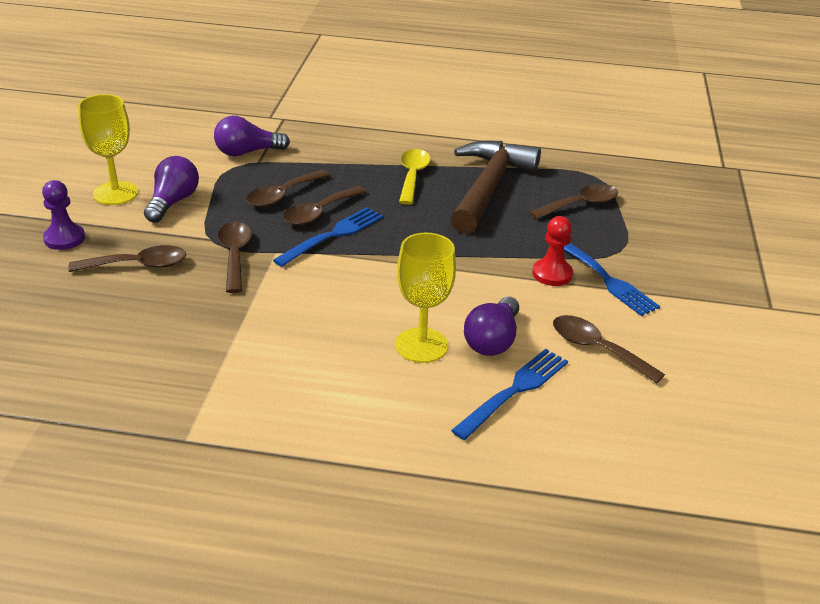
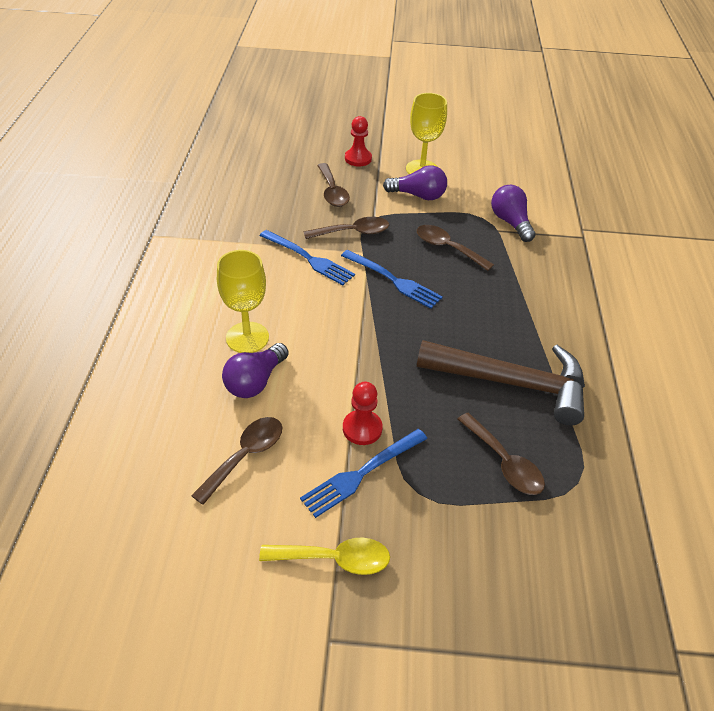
camera: 85 degrees right, 10 degrees up
purple pawn [42,180,85,250] -> red pawn [345,116,372,167]
brown spoon [283,186,367,225] -> none
yellow spoon [399,149,431,205] -> yellow spoon moved to [259,538,390,575]
blue fork [451,349,568,440] -> blue fork moved to [259,230,355,285]
purple light bulb [464,297,519,356] -> purple light bulb turned 75 degrees counterclockwise [222,343,289,398]

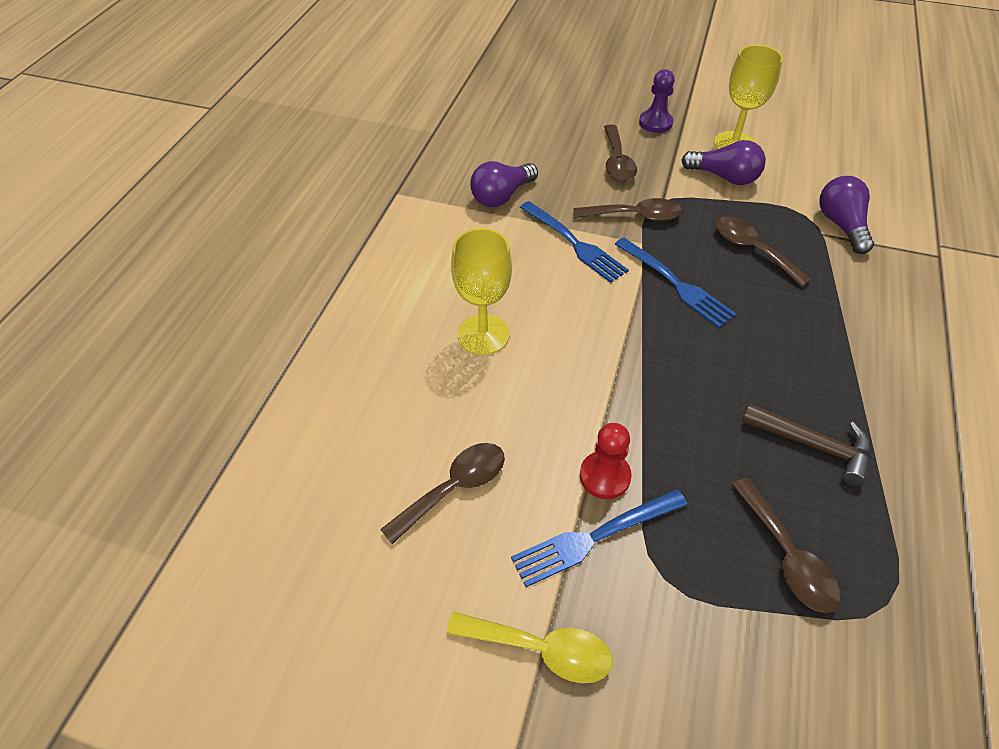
camera: 15 degrees right, 5 degrees up
purple light bulb [222,343,289,398] -> purple light bulb moved to [470,161,538,207]
red pawn [345,116,372,167] -> purple pawn [639,69,675,133]
brown hammer [417,340,585,425] -> brown hammer [742,403,870,486], size x0.56

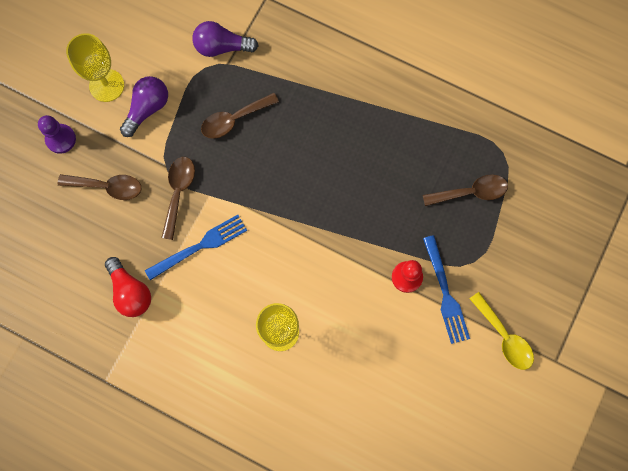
camera: 80 degrees left, 25 degrees up
brown spoon [380,443,505,544] -> none
yellow spoon [446,612,613,683] -> yellow spoon turned 120 degrees clockwise [470,292,534,370]
purple light bulb [470,161,538,207] -> red light bulb [105,257,151,317]
blue fork [615,238,736,328] -> none
brown hammer [742,403,870,486] -> none

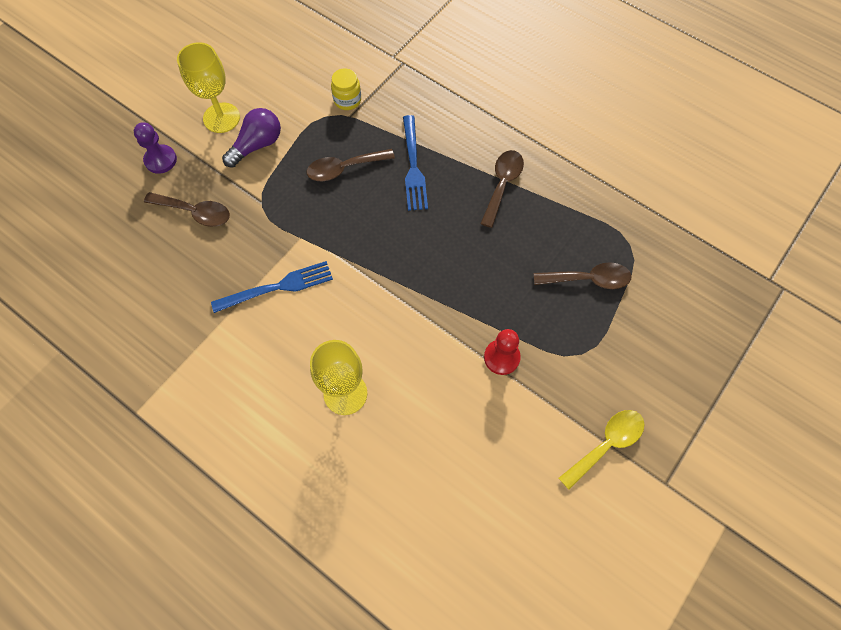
camera: 10 degrees right, 10 degrees down
red light bulb [105,257,151,317] -> none
brown spoon [161,157,195,240] -> brown spoon moved to [480,150,524,228]
purple light bulb [192,21,258,57] -> yellow jar [331,68,361,110]
blue fork [423,235,470,344] -> blue fork moved to [403,115,428,211]
yellow spoon [470,292,534,370] -> yellow spoon turned 105 degrees counterclockwise [559,410,645,490]

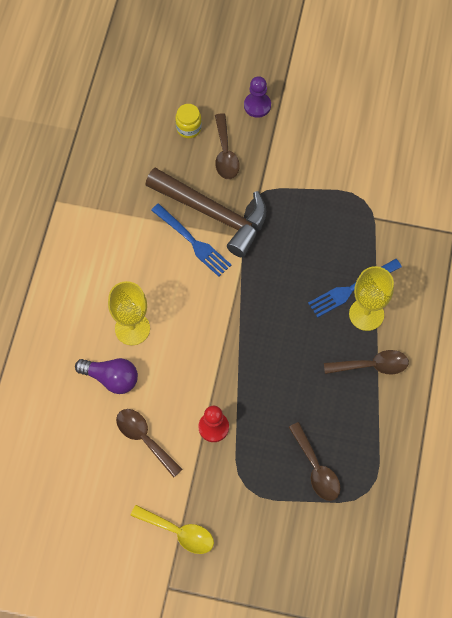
camera: 65 degrees right, 0 degrees up
yellow goblet [177,42,240,133] -> yellow goblet moved to [349,266,394,331]
purple light bulb [222,108,281,168] -> purple light bulb moved to [75,358,138,394]
brown spoon [307,149,395,181] -> brown spoon moved to [116,409,183,477]
yellow jar [331,68,361,110] -> yellow jar moved to [175,104,202,138]
none -> brown hammer [145,168,267,258]

